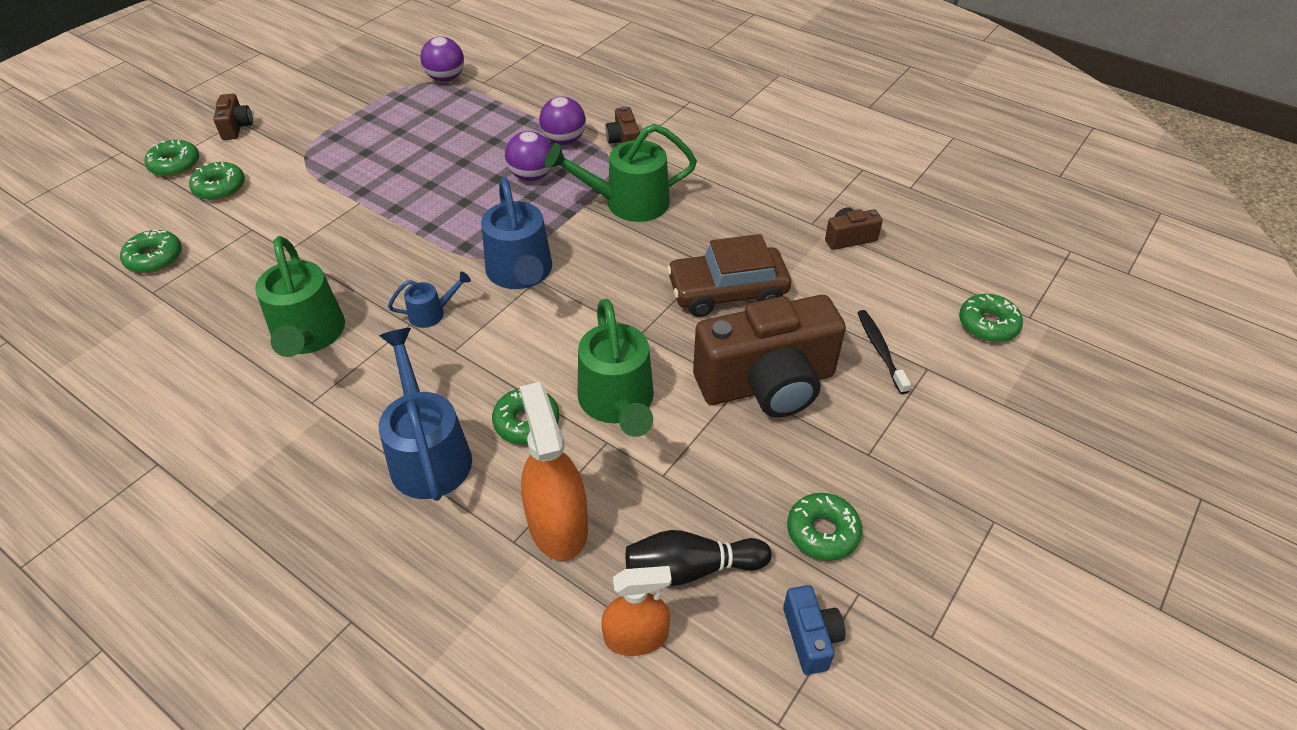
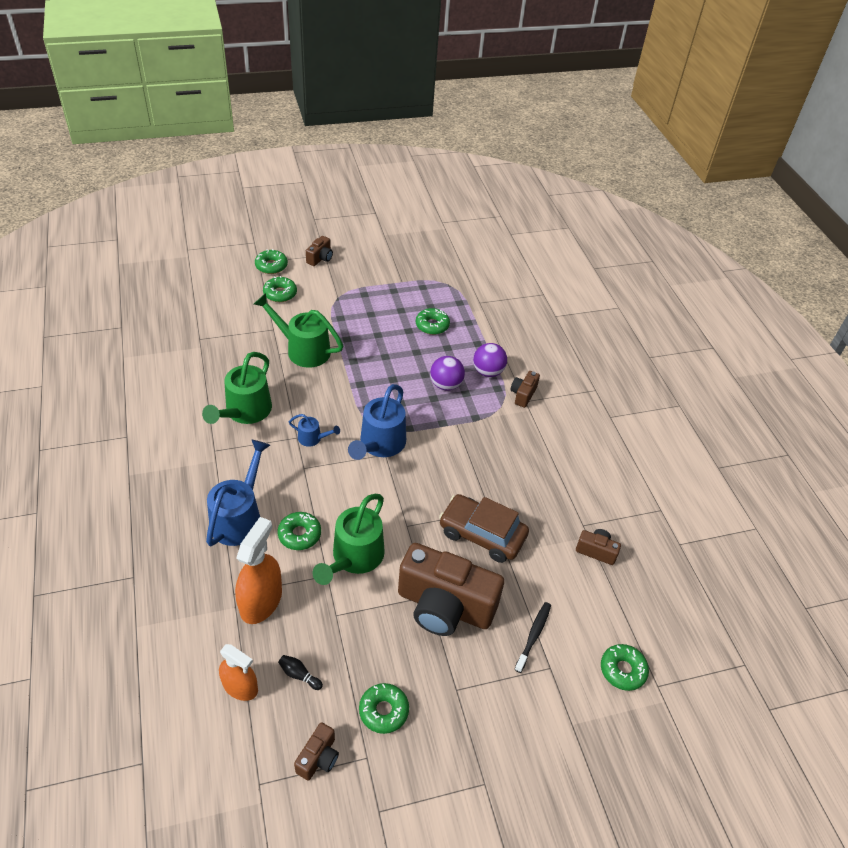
camera: 35 degrees right, 0 degrees up
green donut [120,230,182,273] -> green donut moved to [416,308,450,335]
purple ball [420,37,464,82] -> none
green watering can [545,124,697,222] -> green watering can moved to [254,293,343,368]
black bowling pin [626,530,772,586] -> black bowling pin [278,655,323,690], size x0.54
blue camera [783,585,845,675] -> brown camera [294,722,339,781]

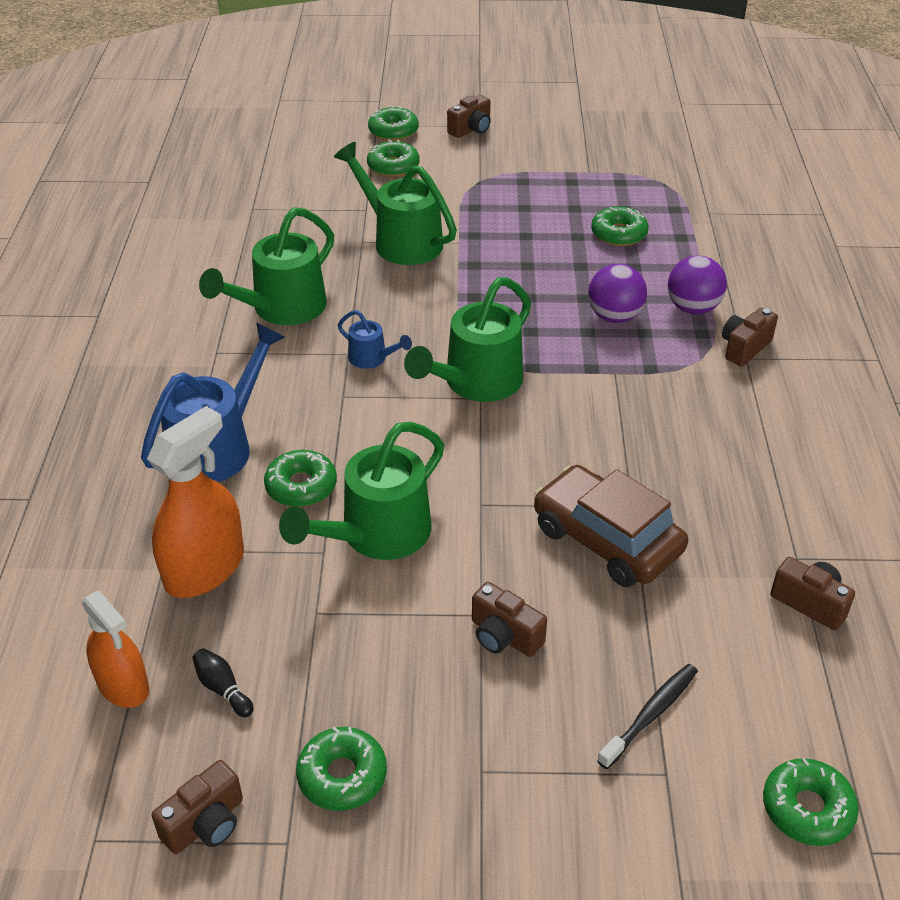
camera: 20 degrees right, 5 degrees down
blue watering can [348,384,406,460] -> green watering can [404,277,531,402]
brown camera [398,543,504,636] -> brown camera [472,582,547,657], size x0.43

